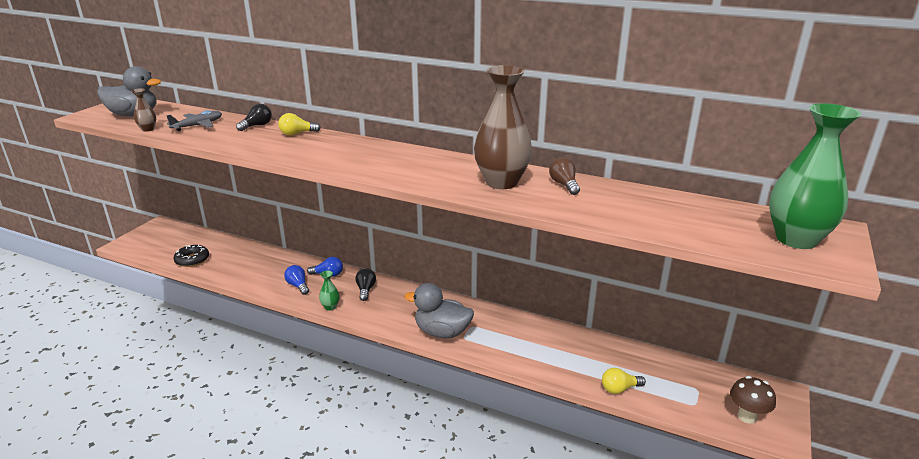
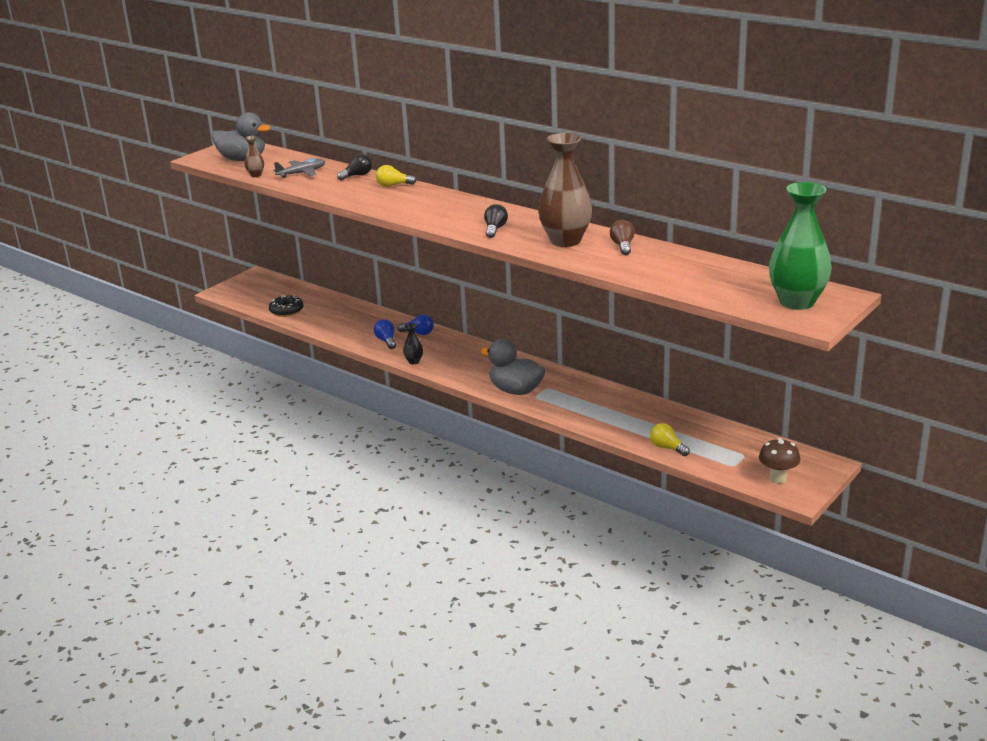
camera: 15 degrees right, 0 degrees up
green vase [319,270,340,311] -> black vase [403,323,423,364]
black light bulb [355,268,376,301] -> black light bulb moved to [484,204,508,238]
yellow light bulb [602,368,646,394] -> yellow light bulb turned 45 degrees clockwise [650,423,690,456]

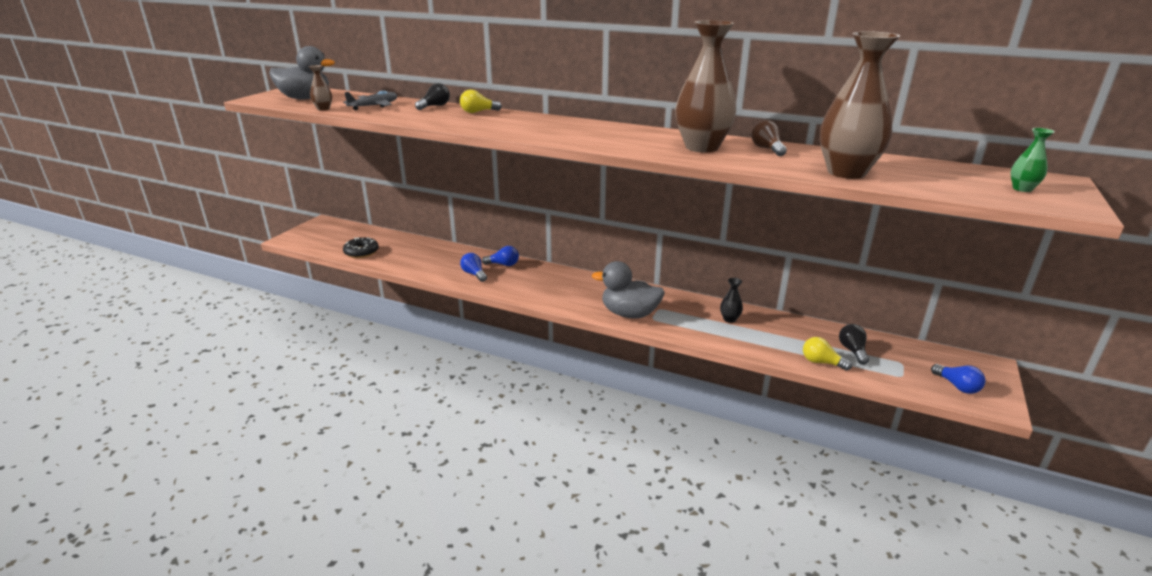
camera: 15 degrees left, 0 degrees up
black vase [403,323,423,364] -> black vase moved to [720,278,743,323]
black light bulb [484,204,508,238] -> black light bulb moved to [839,324,869,365]
brown mushroom [759,438,801,484] -> blue light bulb [931,364,986,394]
green vase [769,182,832,310] -> green vase [1010,128,1055,192], size x0.43
none -> brown vase [820,31,900,179]

